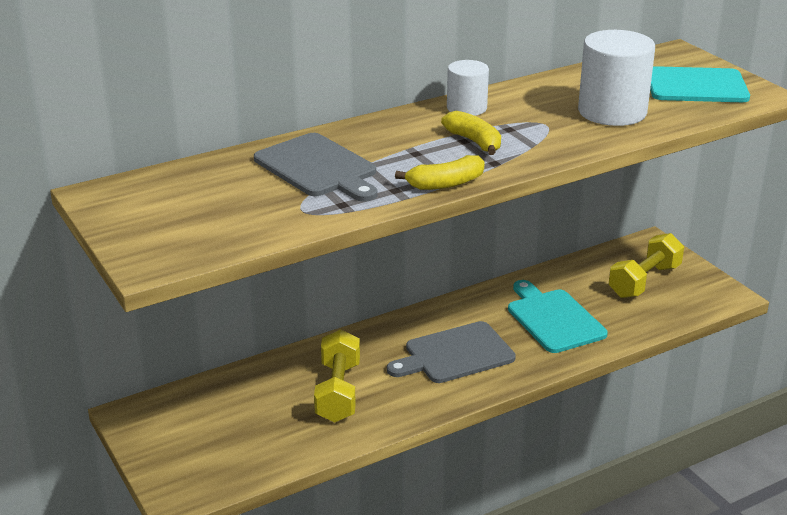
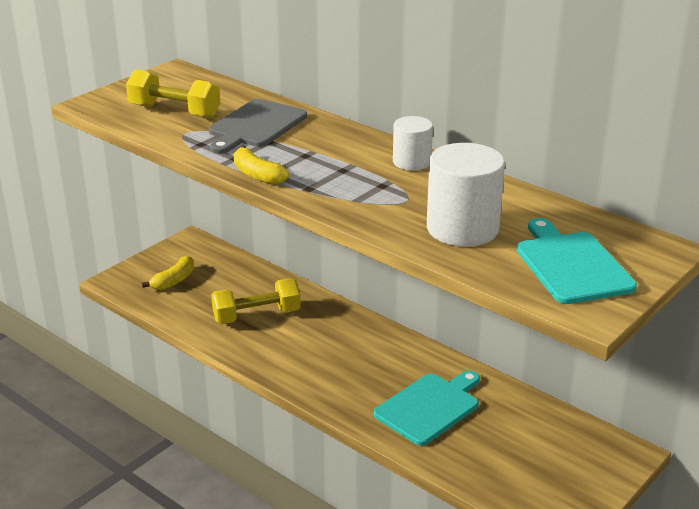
camera: 70 degrees right, 0 degrees up
grey cutting board [387,321,516,383] -> none
yellow banana [441,111,501,155] -> yellow banana moved to [142,256,194,290]
yellow dumbbell [609,233,684,298] -> yellow dumbbell moved to [126,69,220,118]

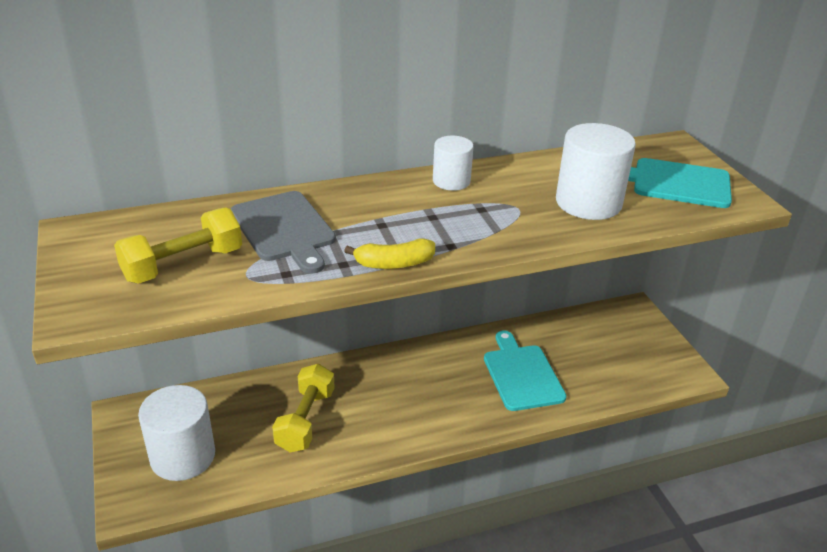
camera: 60 degrees left, 5 degrees up
yellow banana [142,256,194,290] -> white cylinder [138,385,215,481]

